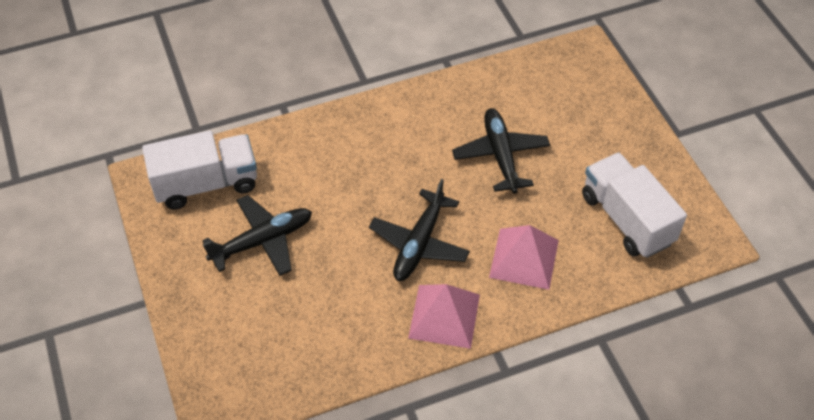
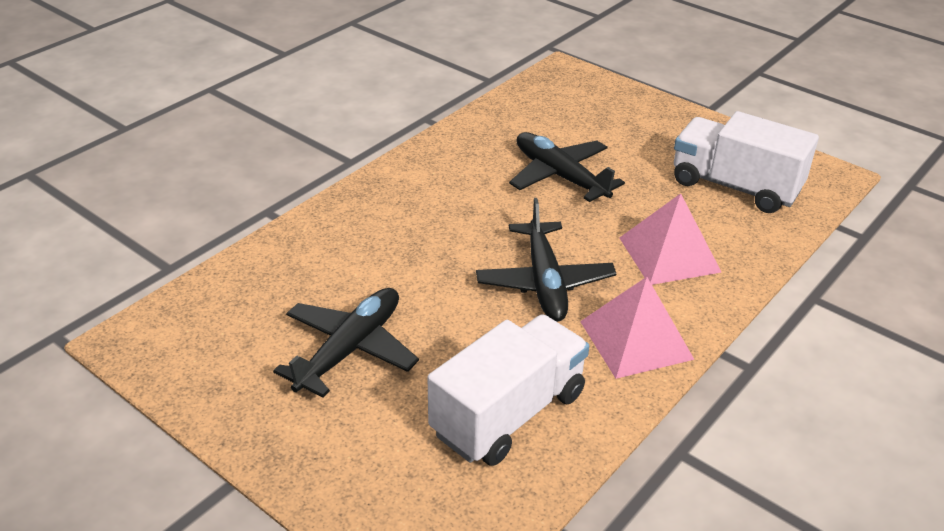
camera: 30 degrees left, 15 degrees down
white truck [142,130,257,210] -> white truck moved to [428,314,589,466]

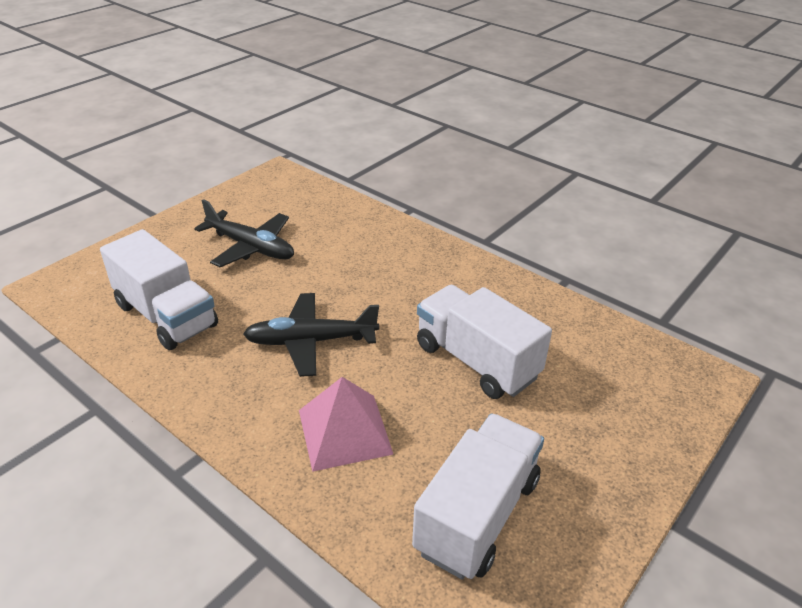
camera: 90 degrees right, 0 degrees up
black plane [509,132,625,202] -> white truck [417,285,552,399]
pink pyramid [580,277,695,379] -> none

